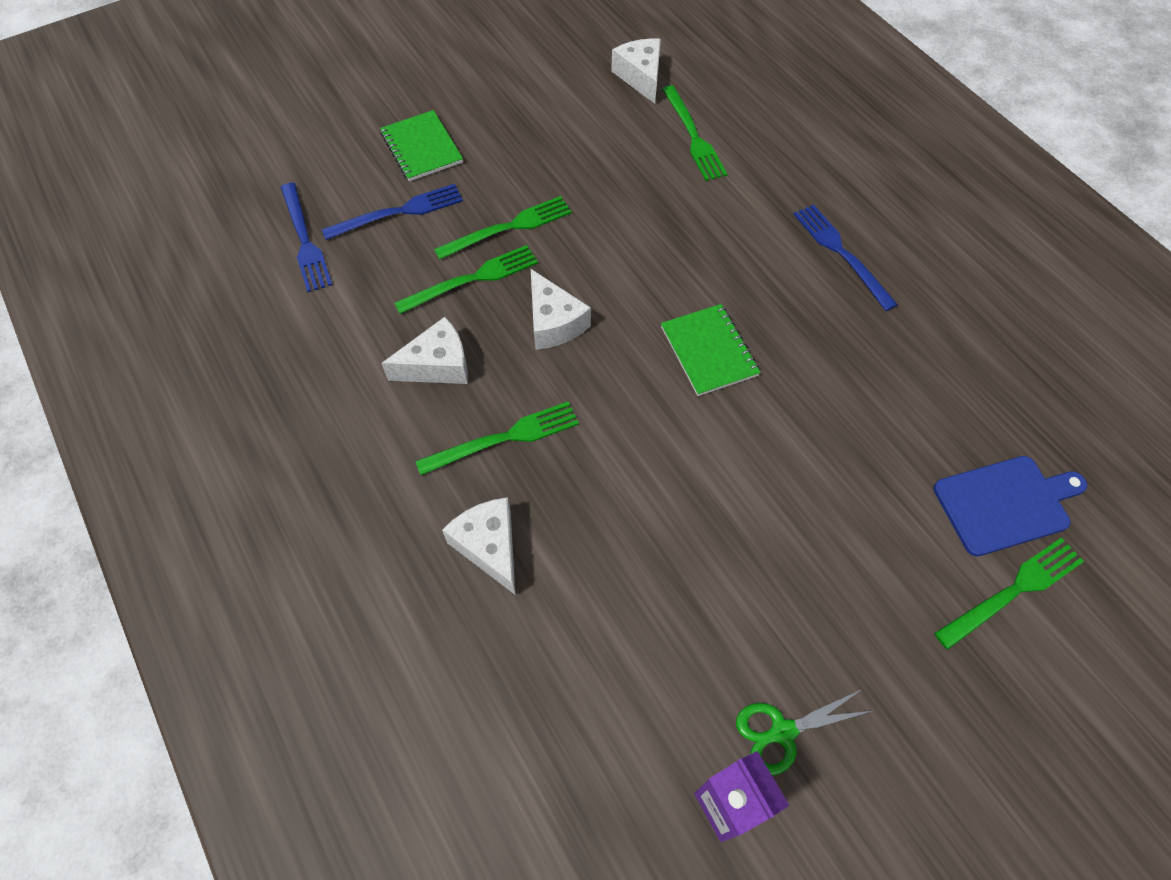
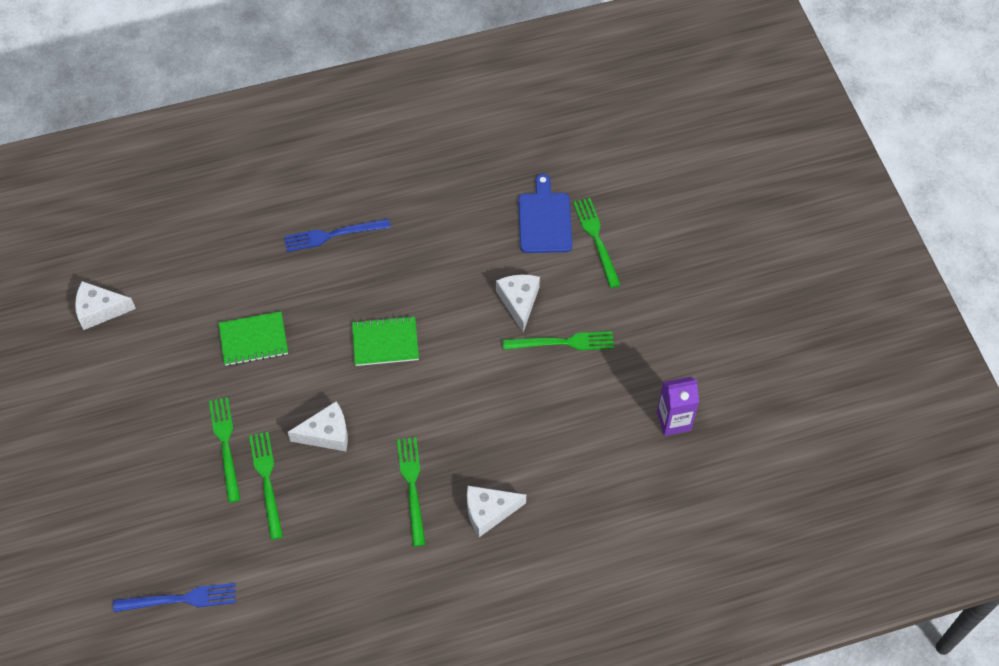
camera: 75 degrees left, 0 degrees up
blue fork [321,184,463,240] -> none
green notebook [380,110,463,181] -> green notebook moved to [219,311,288,366]
white cheese [381,317,468,384] -> white cheese moved to [496,274,540,332]
green fork [662,86,727,181] -> green fork moved to [503,331,614,350]
green scissors [736,690,872,776] -> none

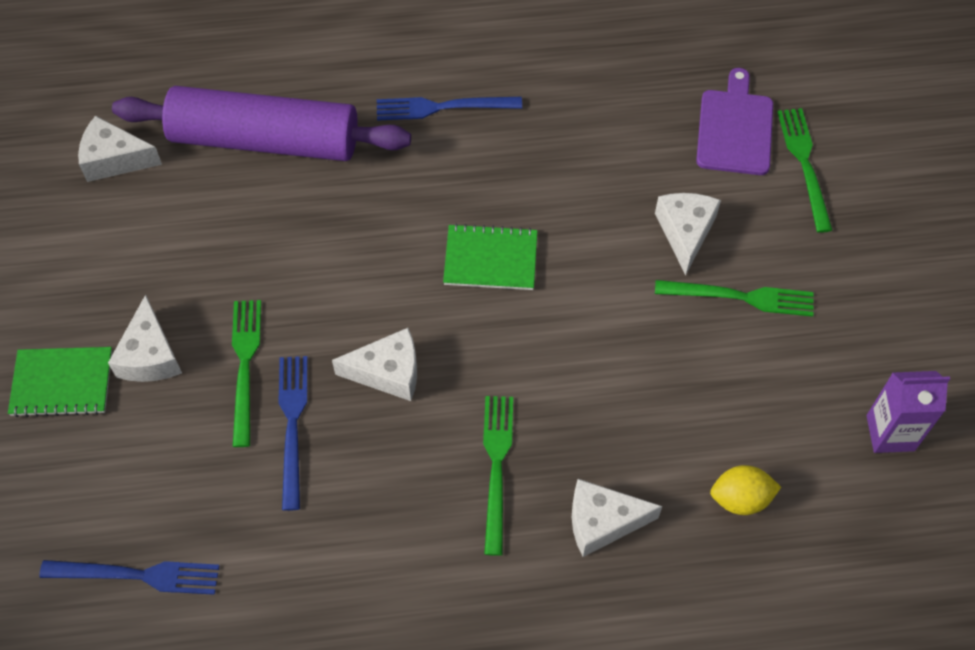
camera: 10 degrees right, 0 degrees up
green notebook [219,311,288,366] -> green notebook moved to [8,347,112,417]
green fork [249,432,283,540] -> blue fork [278,356,307,511]
blue cutting board [518,174,572,253] -> purple cutting board [696,68,773,175]
none -> white cheese [108,294,182,382]
none -> purple rolling pin [112,86,411,161]
none -> yellow lemon [710,465,781,515]

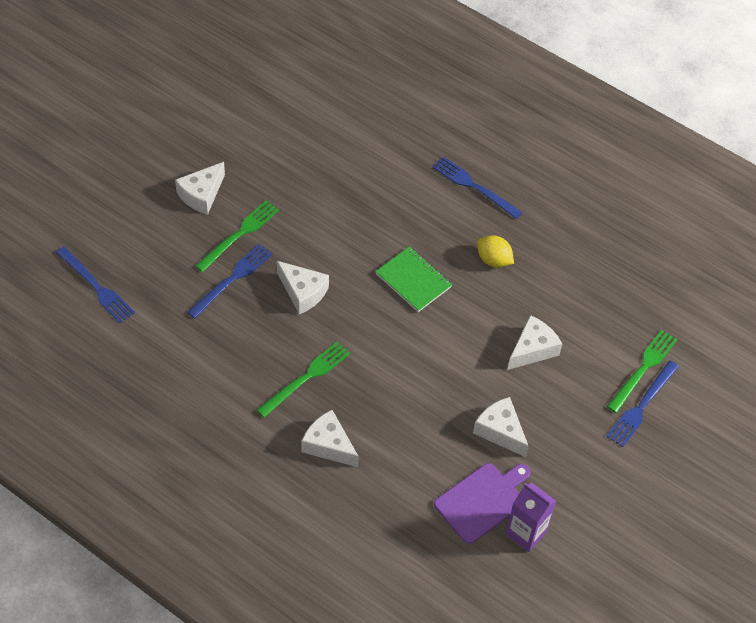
camera: 40 degrees right, 5 degrees down
green notebook [8,347,112,417] -> none
white cheese [78,116,162,182] -> white cheese moved to [473,397,529,457]
purple rolling pin [112,86,411,161] -> none
green fork [655,280,814,317] -> none
purple cutting board [696,68,773,175] -> purple cutting board moved to [434,463,530,544]
yellow lemon [710,465,781,515] -> yellow lemon moved to [477,235,514,268]
none -> blue fork [606,361,679,447]

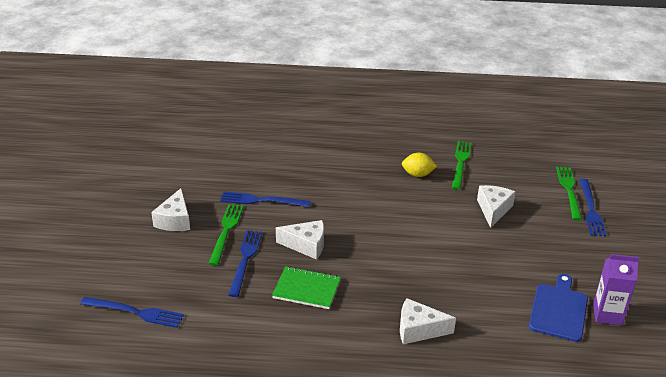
camera: 30 degrees left, 20 degrees down
green fork [257,342,350,418] -> green fork moved to [452,141,472,190]
green notebook [376,246,452,312] -> green notebook moved to [272,266,341,309]
blue fork [432,156,522,219] -> blue fork moved to [220,192,311,207]
purple cutting board [434,463,530,544] -> blue cutting board [529,274,588,342]
white cheese [473,397,529,457] -> none

